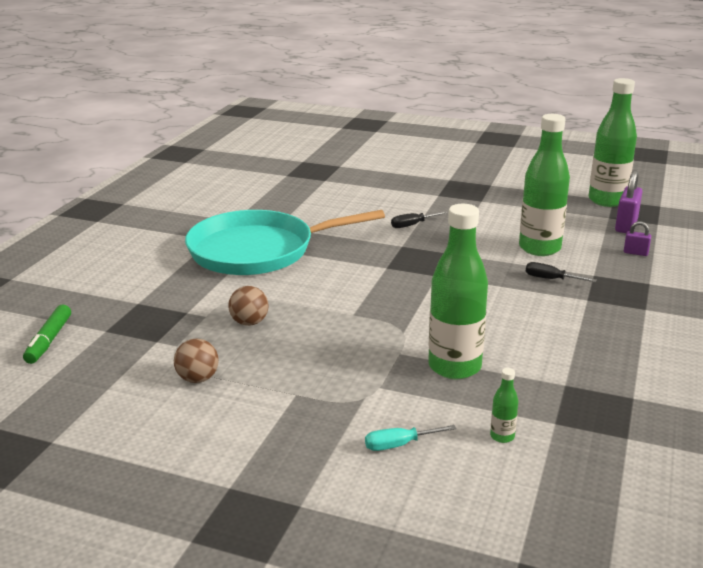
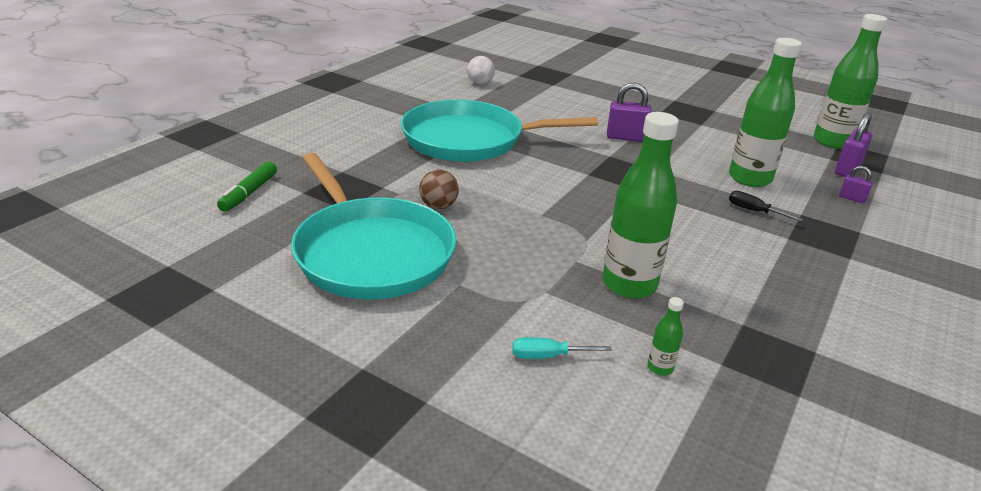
camera: 10 degrees right, 5 degrees up
brown ball [174,339,219,383] -> turquoise pan [291,153,457,300]
black screwdriver [391,211,447,228] -> purple padlock [607,82,652,142]
none -> white ball [467,56,495,85]

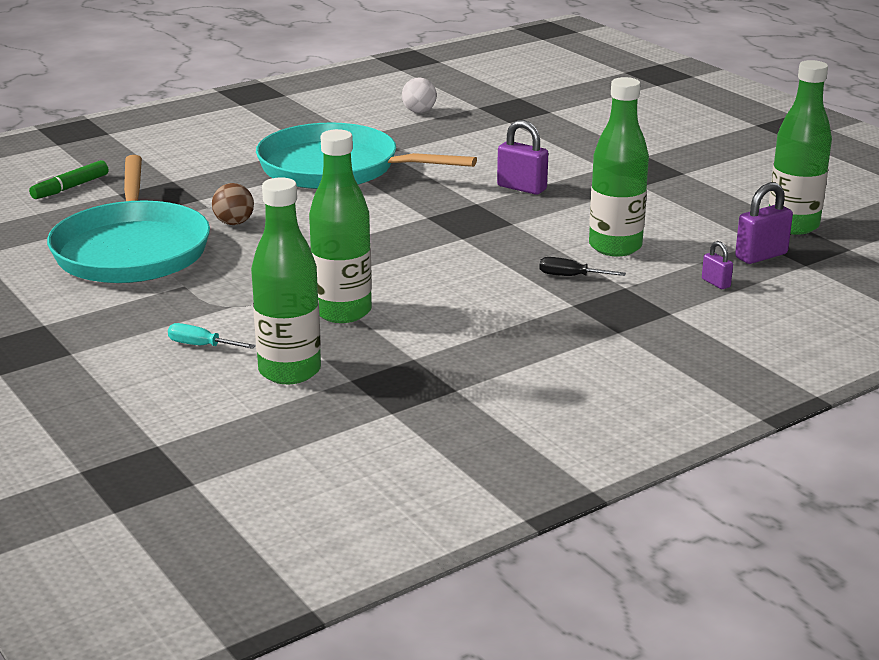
camera: 25 degrees right, 5 degrees down
green bottle [647,297,684,376] -> green bottle [251,177,321,384], size x2.45
black screwdriver [729,191,803,221] -> black screwdriver turned 45 degrees counterclockwise [539,257,626,276]

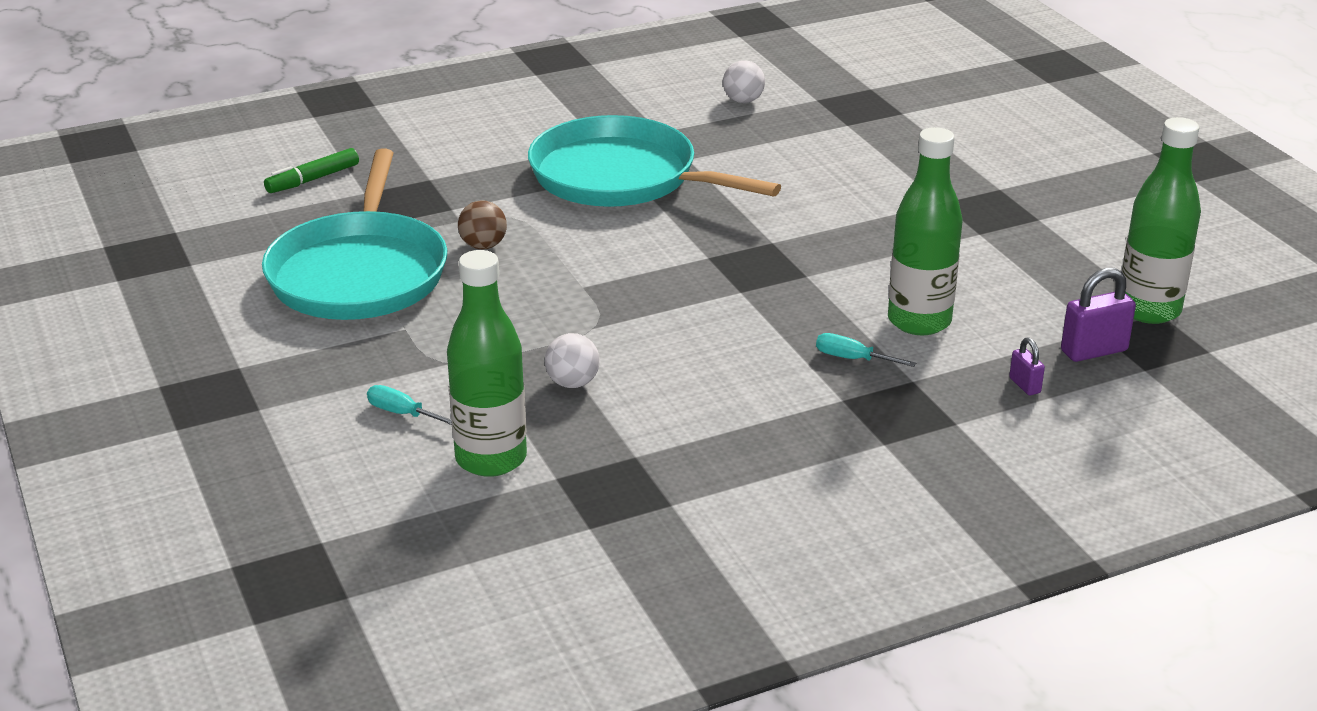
camera: 10 degrees right, 5 degrees up
green bottle [309,129,372,323] -> white ball [545,333,600,388]
purple padlock [497,120,548,195] -> none
black screwdriver [539,257,626,276] -> turquoise screwdriver [816,333,916,367]

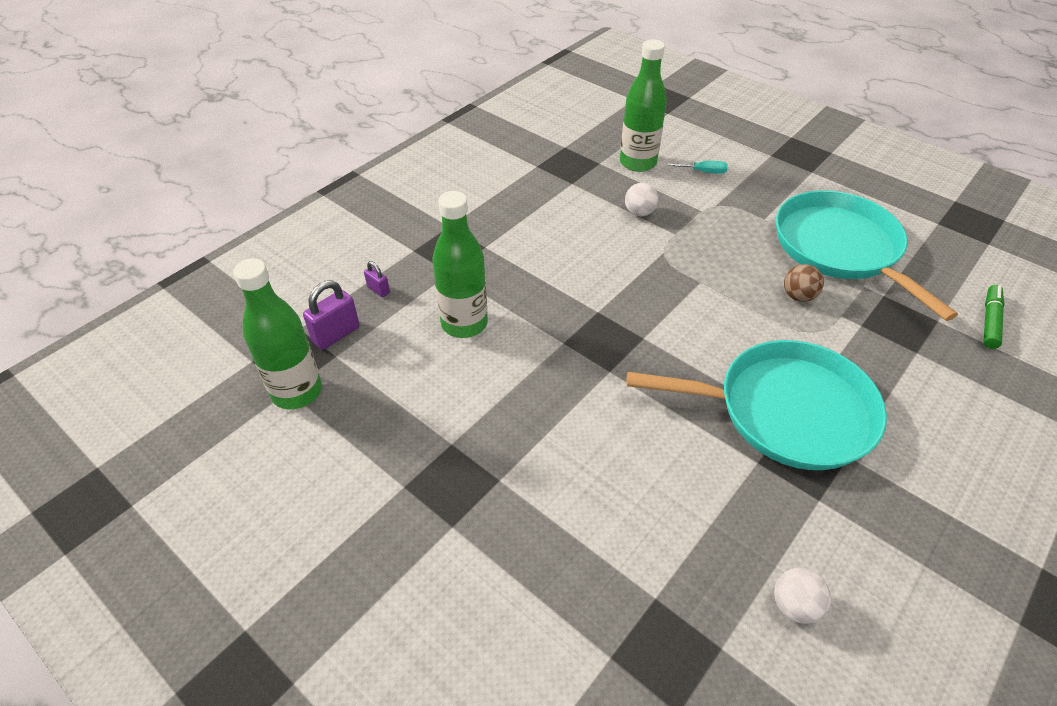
camera: 155 degrees right, 15 degrees up
turquoise screwdriver [816,333,916,367] -> none

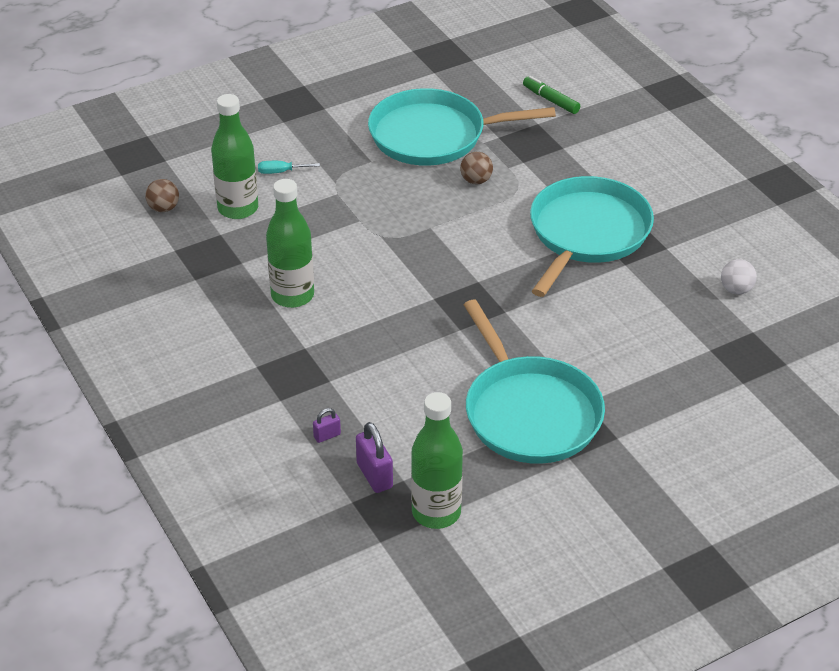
camera: 70 degrees left, 5 degrees down
green bottle [432,191,488,338] -> green bottle moved to [266,179,314,308]
white ball [625,183,658,216] -> none
turquoise screwdriver [667,161,728,174] -> turquoise screwdriver turned 120 degrees counterclockwise [258,161,320,174]
none -> brown ball [145,179,179,212]
none -> turquoise pan [464,300,605,464]

